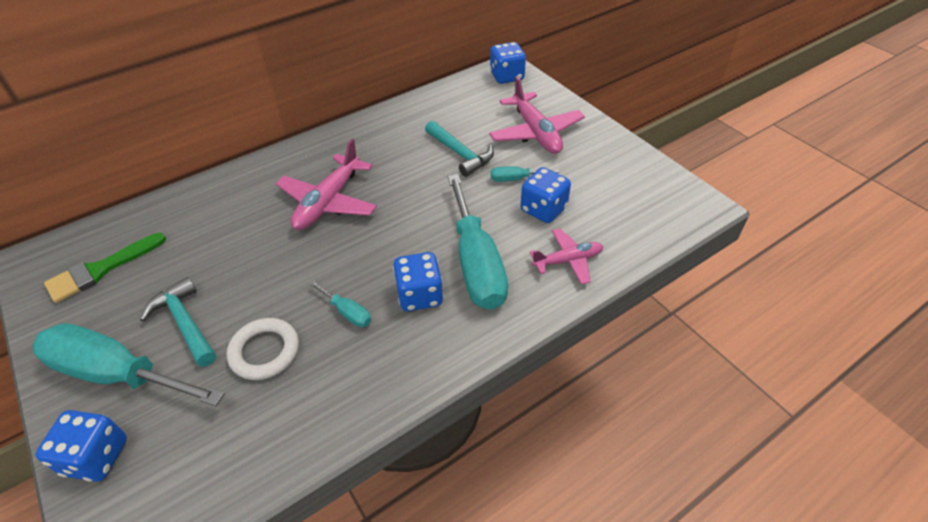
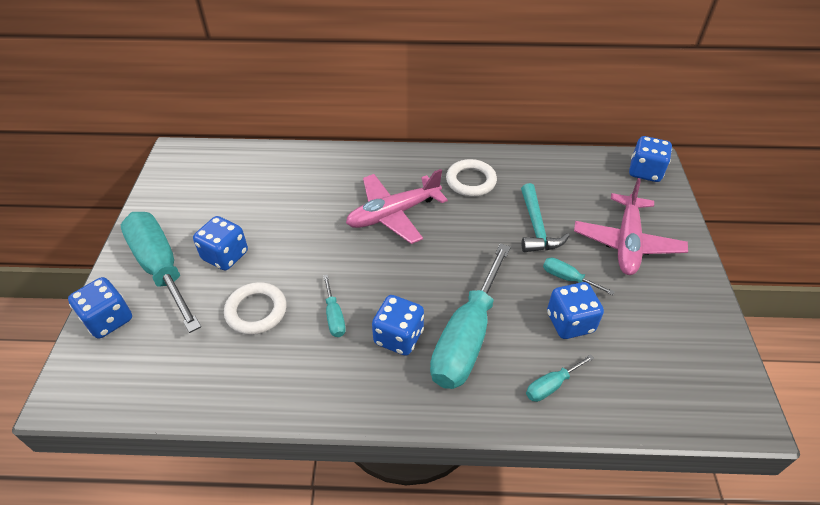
camera: 35 degrees right, 0 degrees up
green brush [44,233,166,303] -> none
turquoise hammer [140,277,216,367] -> blue dice [193,216,248,271]
pink plane [530,229,603,285] -> turquoise screwdriver [526,354,594,402]
none -> white ring [446,159,497,197]

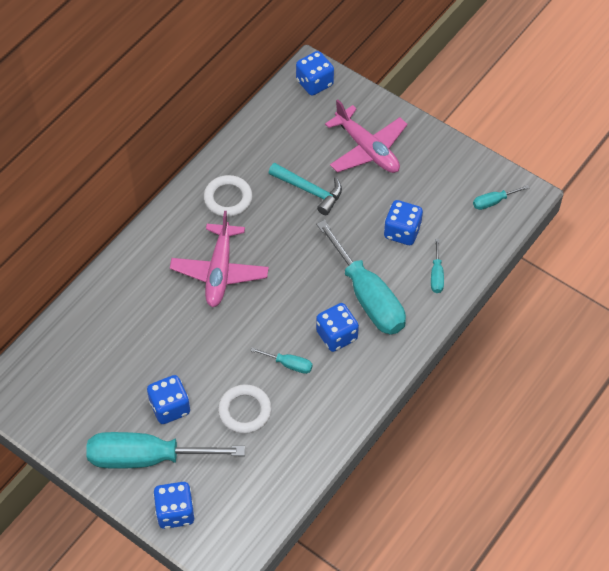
camera: 55 degrees left, 10 degrees up
turquoise screwdriver [543,258,615,295] -> turquoise screwdriver moved to [473,185,529,210]

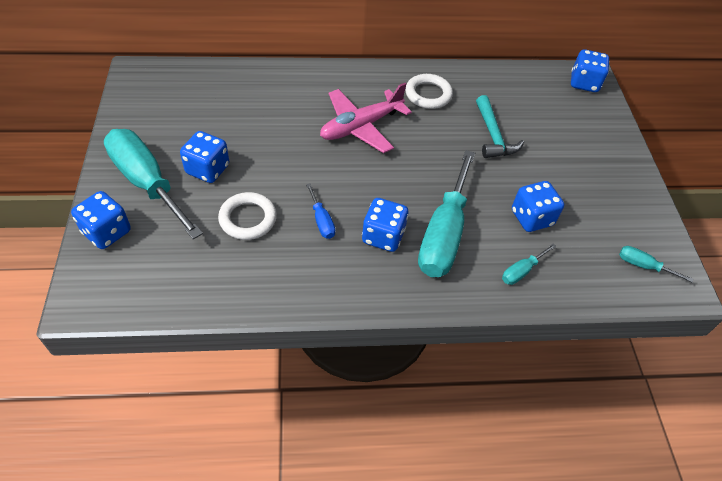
camera: 45 degrees right, 5 degrees down
turquoise screwdriver [250,347,313,374] -> blue screwdriver [306,183,335,239]
pink plane [325,99,408,173] -> none

